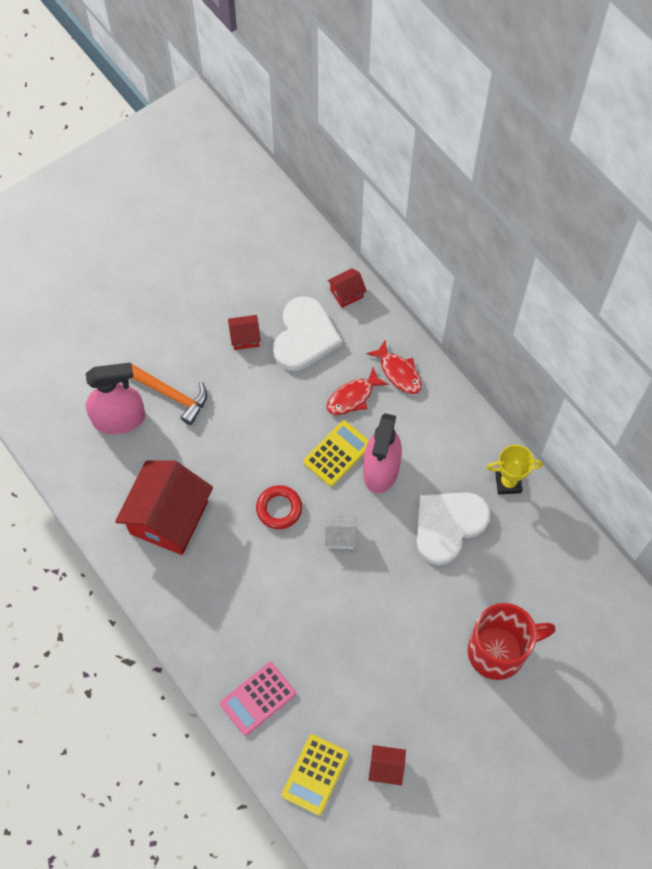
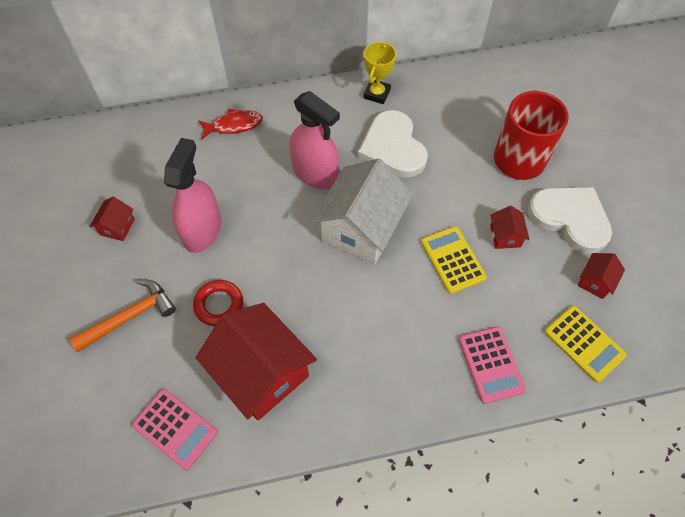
camera: 65 degrees left, 5 degrees down
pink spray bottle [86,362,145,434] -> pink spray bottle moved to [164,138,221,253]
red ring [256,485,302,529] -> red ring moved to [193,280,243,326]
white heart [273,296,342,371] -> white heart moved to [528,187,612,253]
yellow calculator [303,420,369,487] -> yellow calculator moved to [421,226,487,294]
white house [325,515,357,549] -> white house [311,159,413,265], size x2.27
red house [327,268,367,308] -> red house moved to [490,206,530,249]
red fish [327,367,389,415] -> none
none -> pink calculator [132,389,218,470]

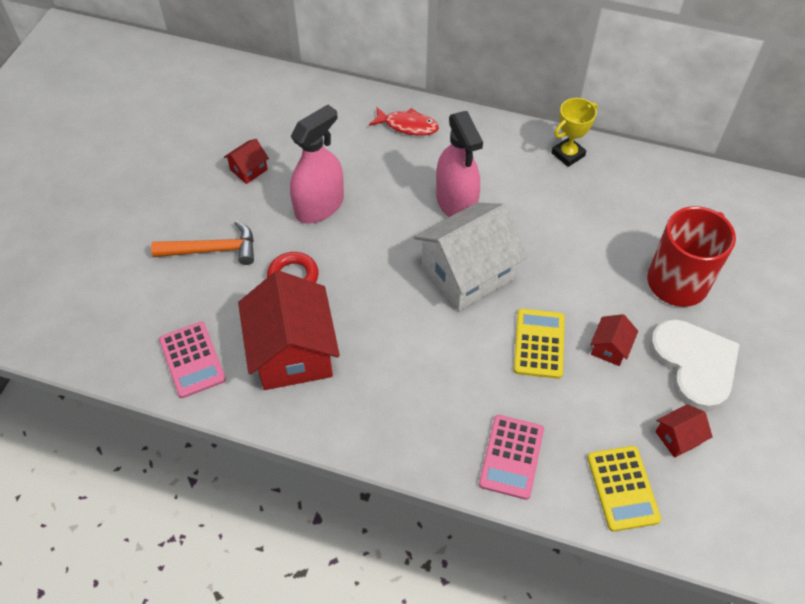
camera: 30 degrees right, 5 degrees down
white heart [358,110,428,178] -> none

